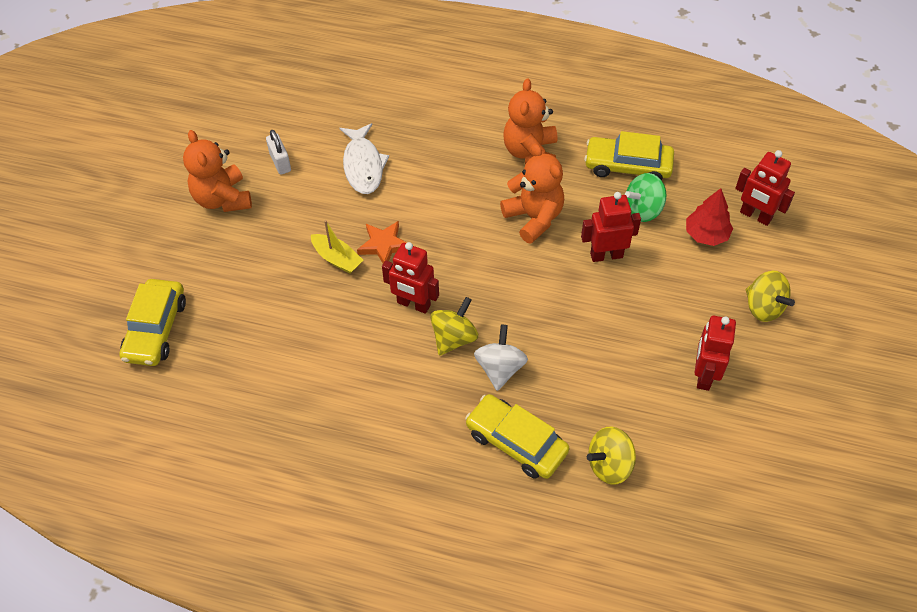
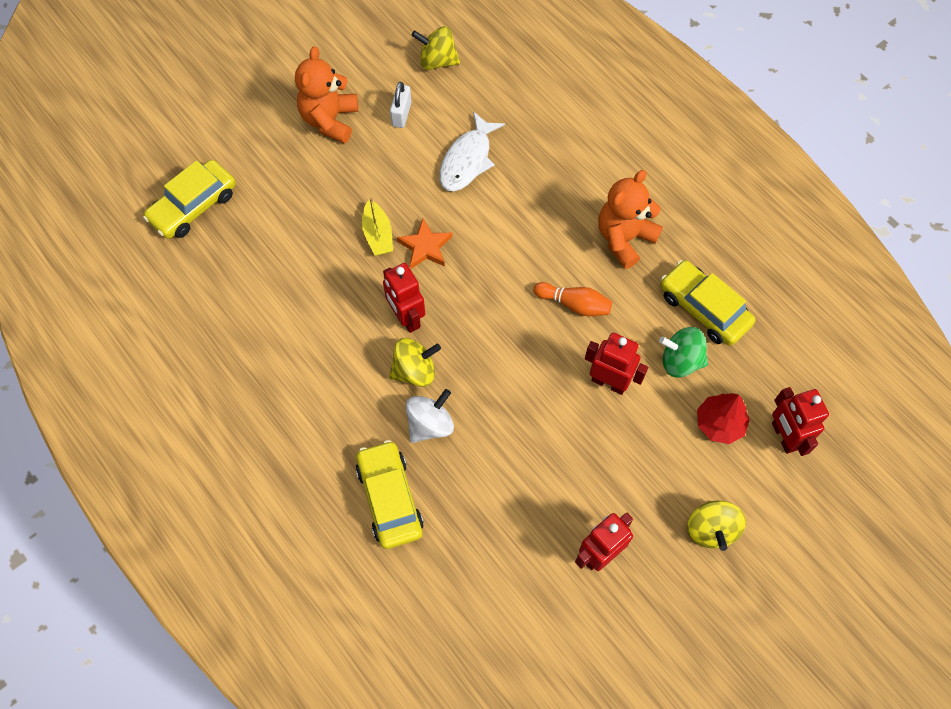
camera: 35 degrees right, 10 degrees up
orange teddy bear [500,144,564,244] -> orange bowling pin [533,282,612,316]
yellow spinning top [587,426,636,485] -> yellow spinning top moved to [411,26,460,70]

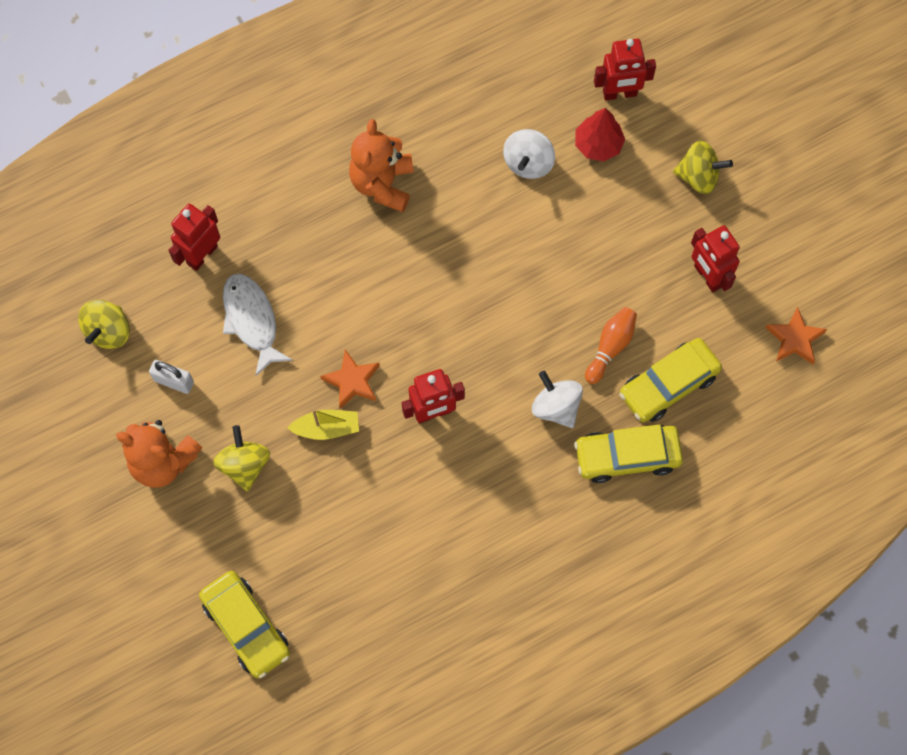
camera: 80 degrees left, 5 degrees up
yellow spinning top [389,338,441,387] -> yellow spinning top moved to [213,425,270,491]
white fish [439,111,505,192] -> white fish turned 150 degrees counterclockwise [223,274,293,376]
orange bowling pin [533,282,612,316] -> orange bowling pin moved to [585,307,637,384]
red robot [585,333,648,395] -> red robot moved to [168,203,220,271]
orange teddy bear [598,170,663,269] -> orange teddy bear turned 45 degrees clockwise [349,119,413,212]
green spinning top [659,327,708,378] -> white spinning top [503,129,555,179]
yellow car [660,260,755,346] -> yellow car moved to [619,338,722,422]
none -> orange star [766,307,827,364]

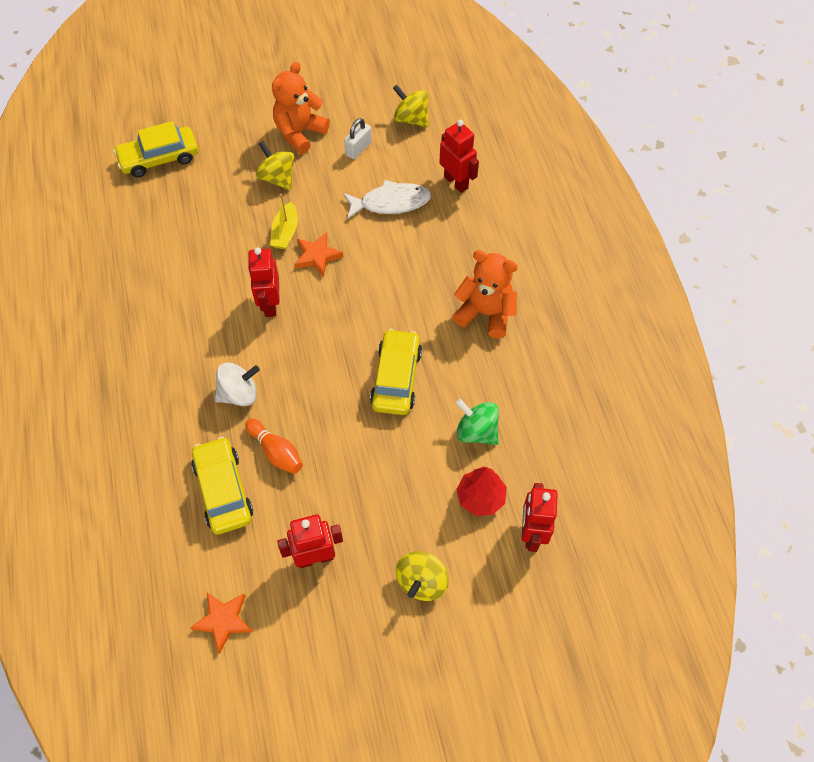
camera: 105 degrees right, 10 degrees down
yellow spinning top [213,425,270,491] -> yellow spinning top turned 135 degrees counterclockwise [256,141,294,190]
white spinning top [503,129,555,179] -> green spinning top [456,399,499,445]
yellow car [574,424,683,483] -> yellow car moved to [370,329,422,415]

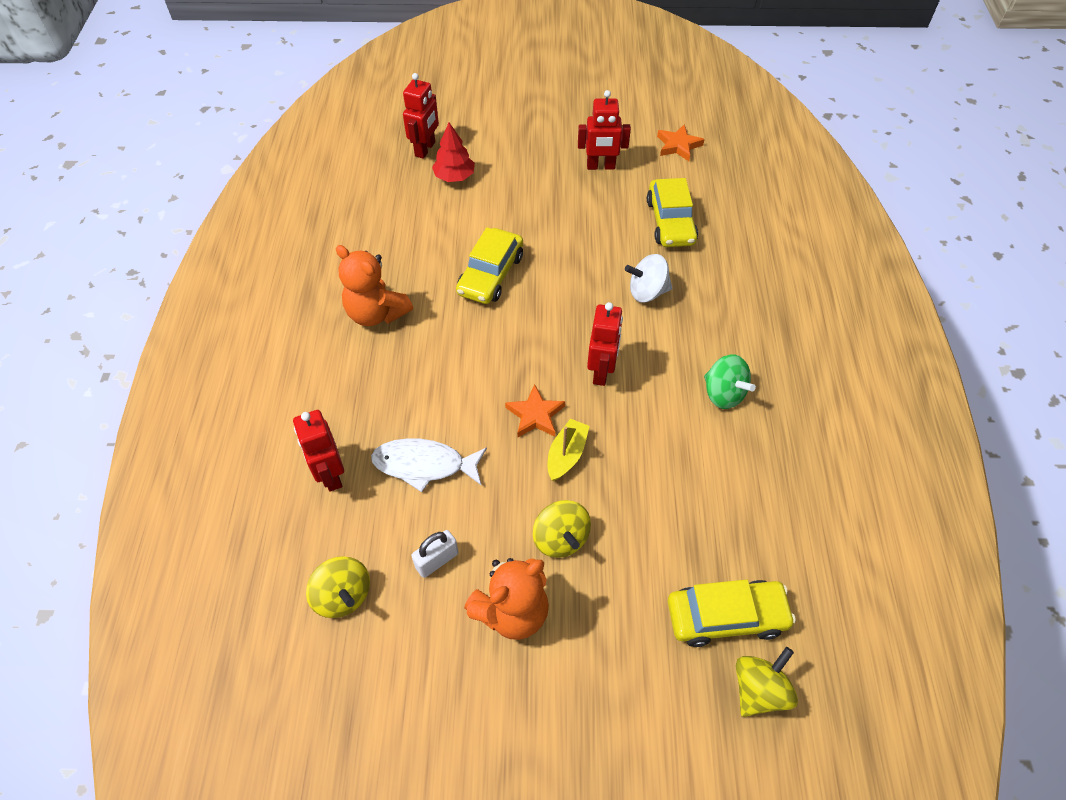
camera: 165 degrees left, 5 degrees down
orange bowling pin [245,419,303,474] -> none
yellow spinning top [396,551,449,601] -> yellow spinning top moved to [736,647,798,717]
green spinning top [456,399,499,445] -> green spinning top moved to [704,354,756,409]

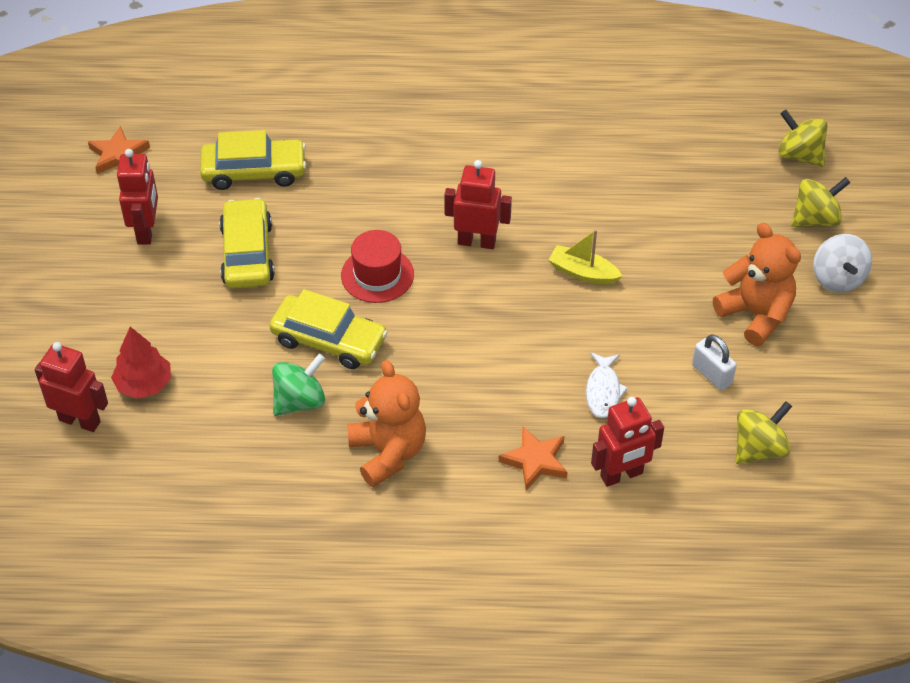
camera: 90 degrees left, 5 degrees down
orange teddy bear [336,245,413,326] -> orange teddy bear turned 60 degrees counterclockwise [347,360,426,487]
white fish [371,438,487,492] -> white fish [586,352,628,418], size x0.66
orange star [505,384,565,438] -> orange star moved to [499,427,567,491]
yellow spinning top [533,500,591,558] -> yellow spinning top moved to [791,177,851,227]
white spinning top [625,254,672,302] -> white spinning top moved to [813,234,872,293]
yellow car [668,579,796,647] -> yellow car moved to [219,198,274,288]
green spinning top [704,354,756,409] -> green spinning top moved to [272,354,325,416]
none -> red hat [341,230,414,303]

